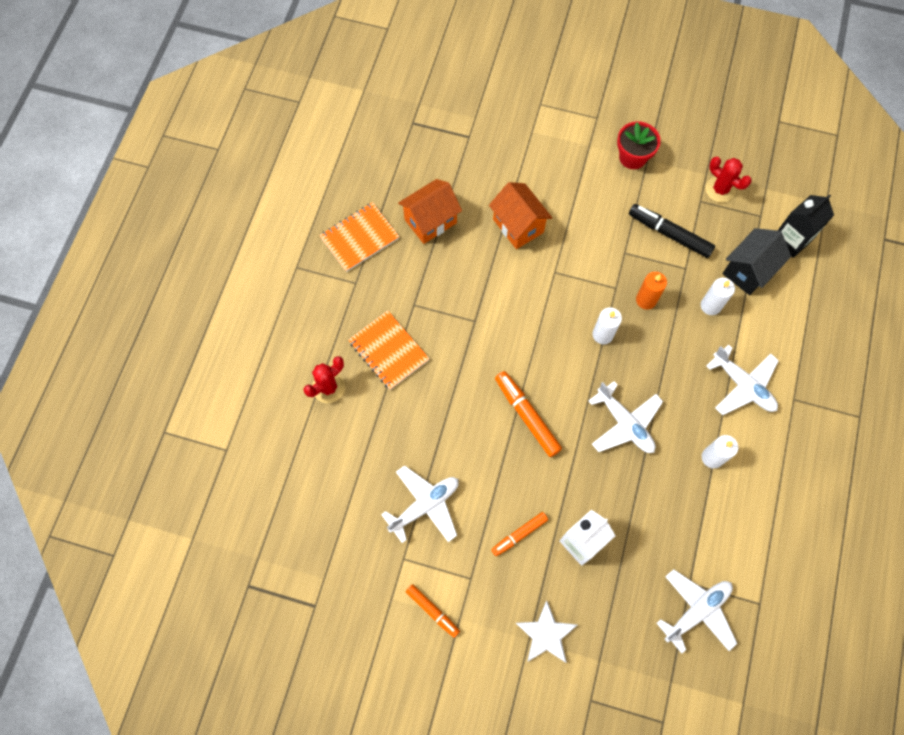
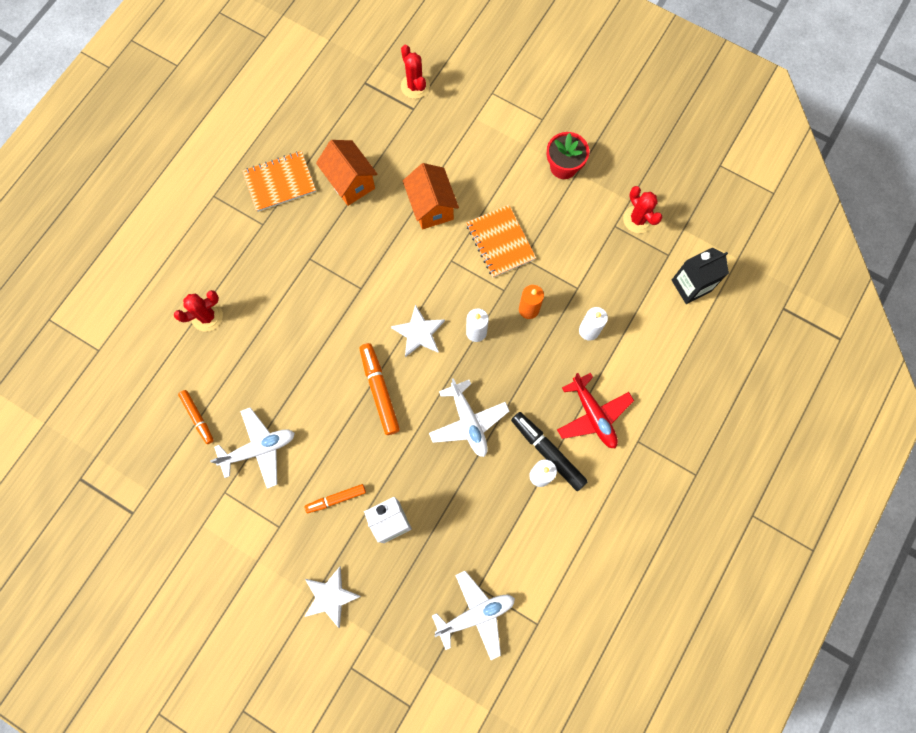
camera: 15 degrees right, 5 degrees up
orange notebook [349,311,429,390] -> orange notebook moved to [466,205,536,278]
orange house [398,179,462,244] -> orange house turned 75 degrees clockwise [316,140,378,206]
orange marker [406,584,460,638] -> orange marker moved to [178,390,214,444]
black marker [629,204,715,258] -> black marker moved to [511,412,588,491]
white plane [706,345,779,415] -> red plane [557,373,634,448]
black house [722,228,791,295] -> none
none -> white star [391,304,445,357]
none -> red cactus [401,45,430,99]

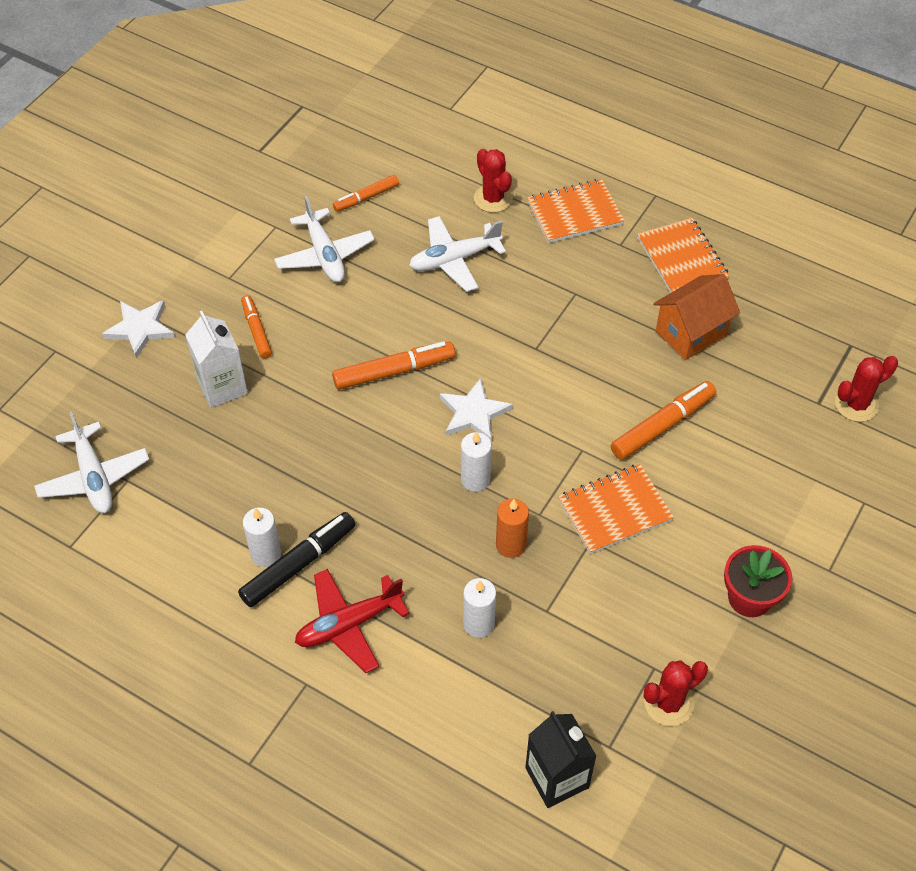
camera: 90 degrees right, 20 degrees down
orange house [403,163,459,229] -> orange marker [611,381,716,460]
white plane [429,378,509,457] -> white plane moved to [409,216,506,292]
none -> orange notebook [527,179,624,243]

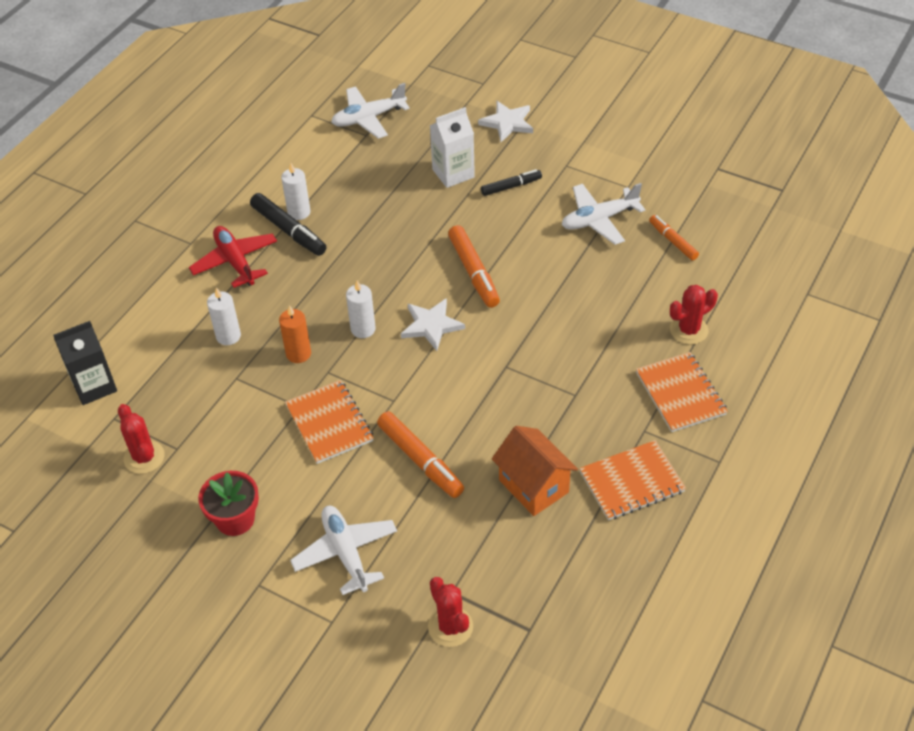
camera: 90 degrees right, 5 degrees down
orange marker [241,295,272,359] -> black marker [481,169,542,196]
white plane [409,216,506,292] -> white plane moved to [290,506,397,595]

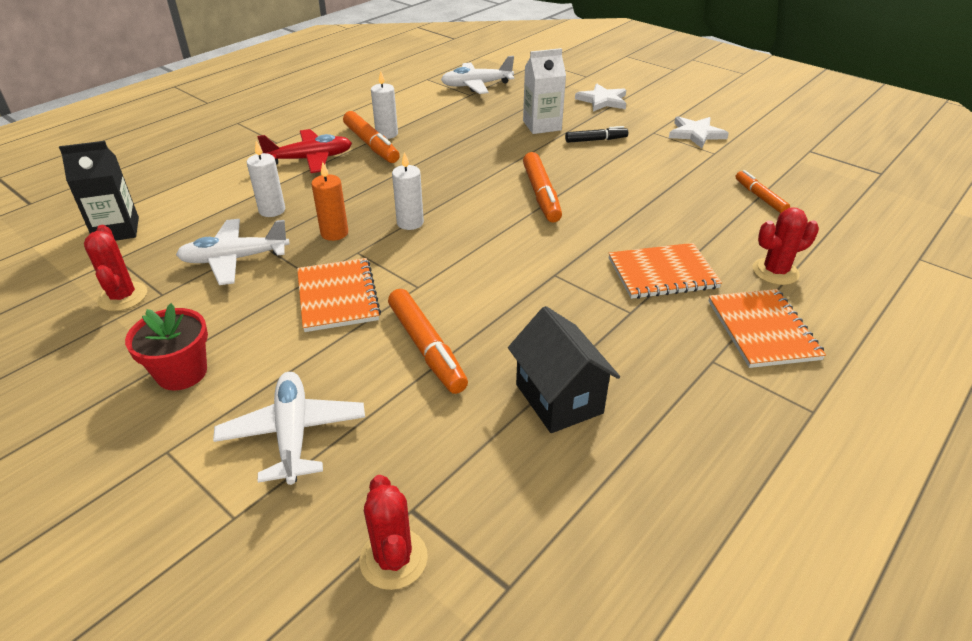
camera: 10 degrees right, 10 degrees down
red plane [189,226,277,288] -> red plane turned 90 degrees clockwise [257,129,352,173]
black marker [250,193,327,256] -> orange marker [343,111,400,163]
white star [401,298,465,351] -> white star moved to [669,116,729,148]
orange house [492,426,578,516] -> black house [508,306,620,433]
white plane [562,183,645,245] -> white plane moved to [176,219,290,285]
orange notebook [579,440,686,520] -> orange notebook moved to [609,243,722,299]

